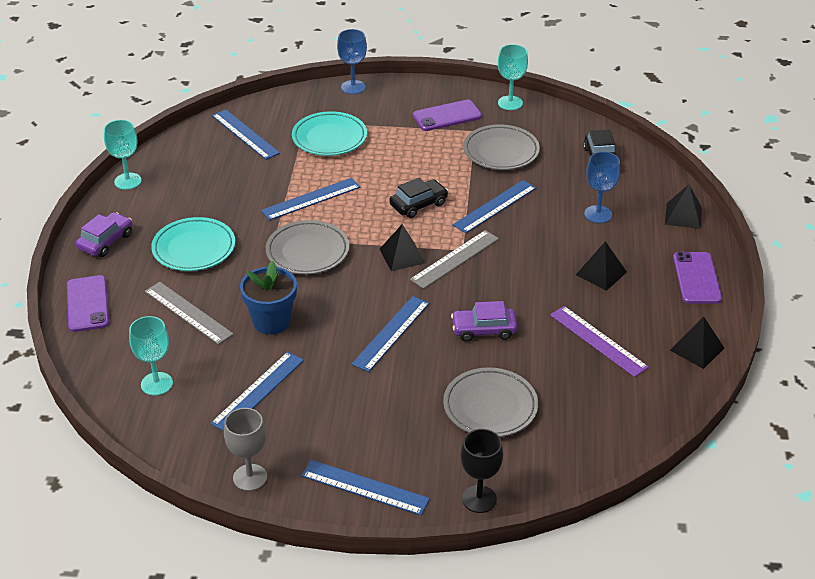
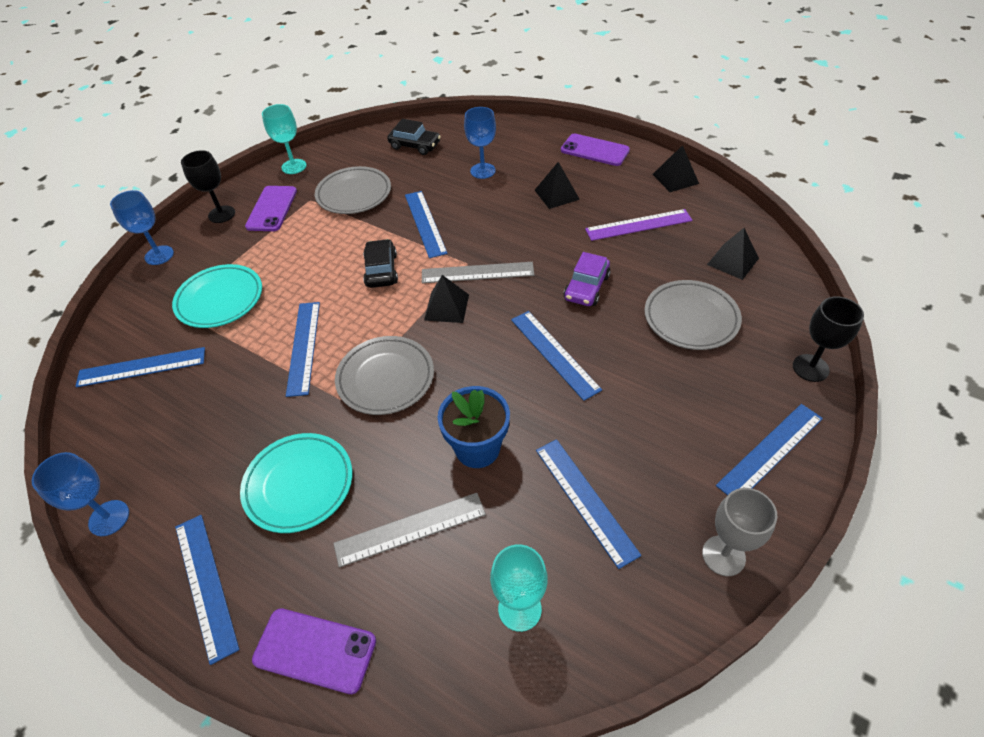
camera: 60 degrees left, 10 degrees up
purple car [76,212,133,257] -> blue ruler [175,515,239,665]
turquoise goblet [104,120,141,190] -> blue goblet [32,452,129,536]
grey ruler [410,230,499,289] -> grey ruler turned 75 degrees counterclockwise [422,262,534,283]
black pyramid [665,185,702,229] -> black pyramid moved to [707,228,759,280]
none -> black goblet [181,150,235,223]

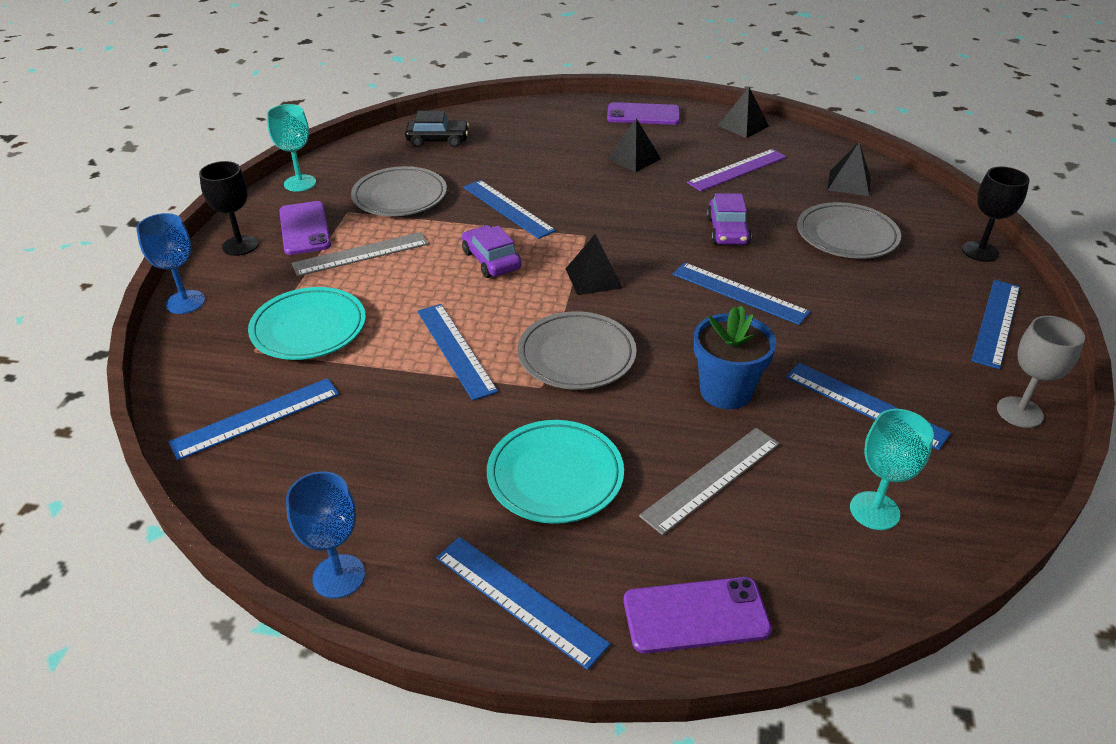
camera: 25 degrees left, 10 degrees down
black car [363,239,398,288] -> purple car [462,225,522,278]
grey ruler [422,262,534,283] -> grey ruler moved to [292,232,428,277]
blue goblet [464,107,496,179] -> none

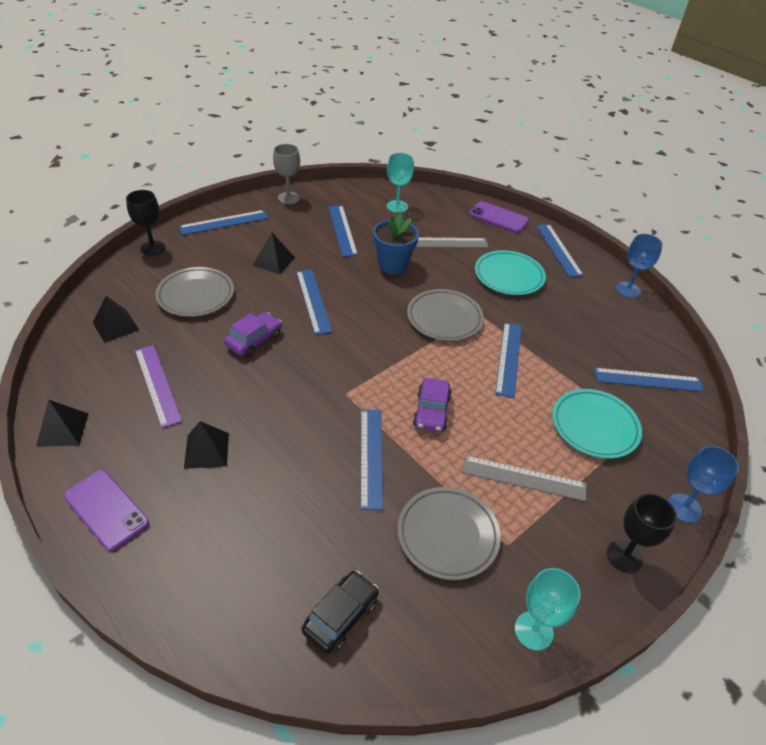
camera: 145 degrees left, 5 degrees up
purple phone [279,201,331,255] -> none
black car [405,111,469,147] -> black car turned 90 degrees clockwise [302,571,379,654]
black pyramid [566,234,623,295] -> black pyramid moved to [253,232,295,274]
purple ruler [687,149,787,191] -> purple ruler turned 60 degrees clockwise [135,345,182,428]

